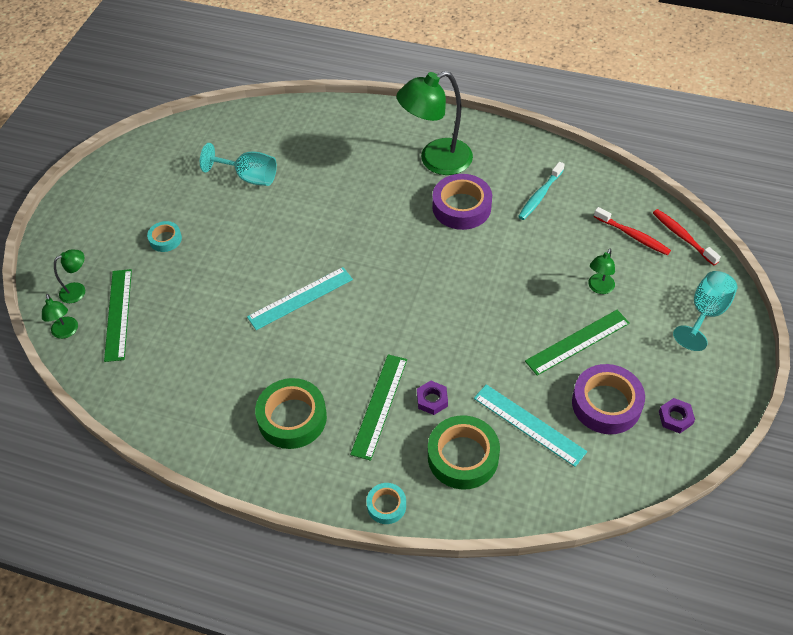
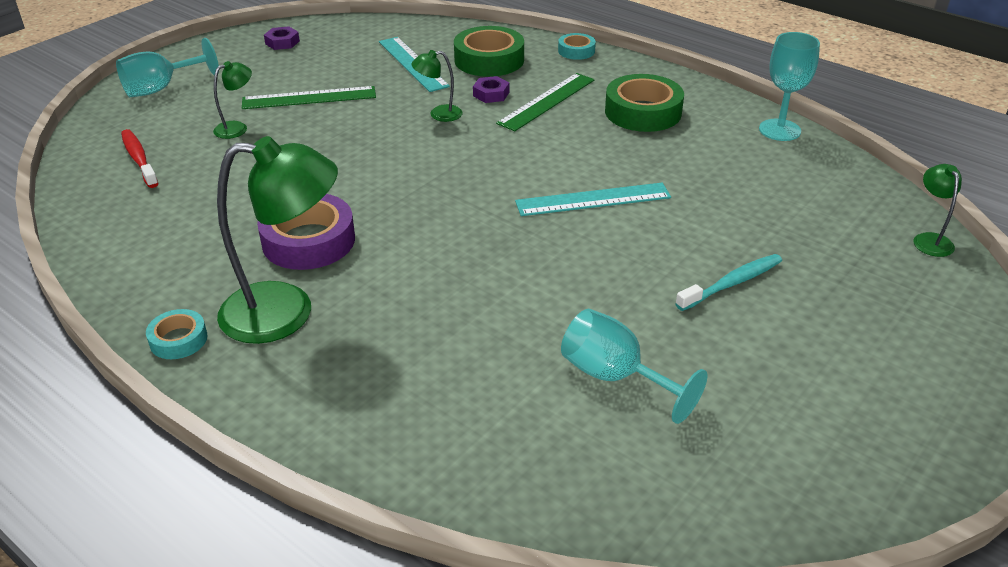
camera: 160 degrees left, 15 degrees down
green lamp [54,249,85,303] -> green lamp moved to [411,50,463,122]
green ruler [104,269,132,362] -> none
turquoise tape [147,221,182,252] -> turquoise tape moved to [146,309,207,359]
turquoise toothbrush [518,162,565,220] -> turquoise toothbrush moved to [675,254,782,311]
purple tape [572,364,645,434] -> none
red toothbrush [653,209,721,266] -> none
none -> turquoise goblet [759,32,820,141]

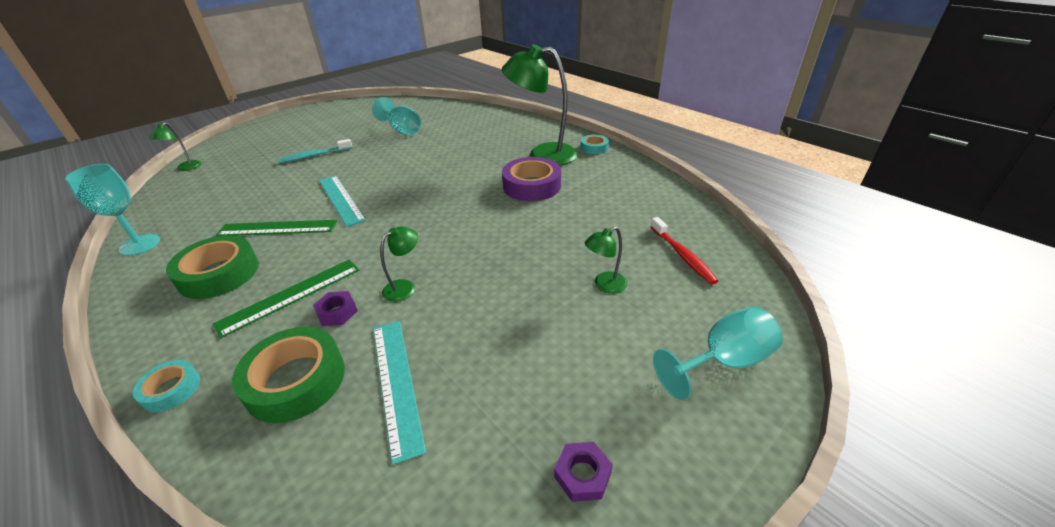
camera: 170 degrees left, 0 degrees up
green ruler [242,86,376,109] -> green ruler moved to [216,220,337,236]
green lamp [411,50,463,122] -> green lamp turned 45 degrees counterclockwise [380,227,418,302]
turquoise ruler [515,183,671,216] -> turquoise ruler turned 60 degrees clockwise [319,176,366,227]

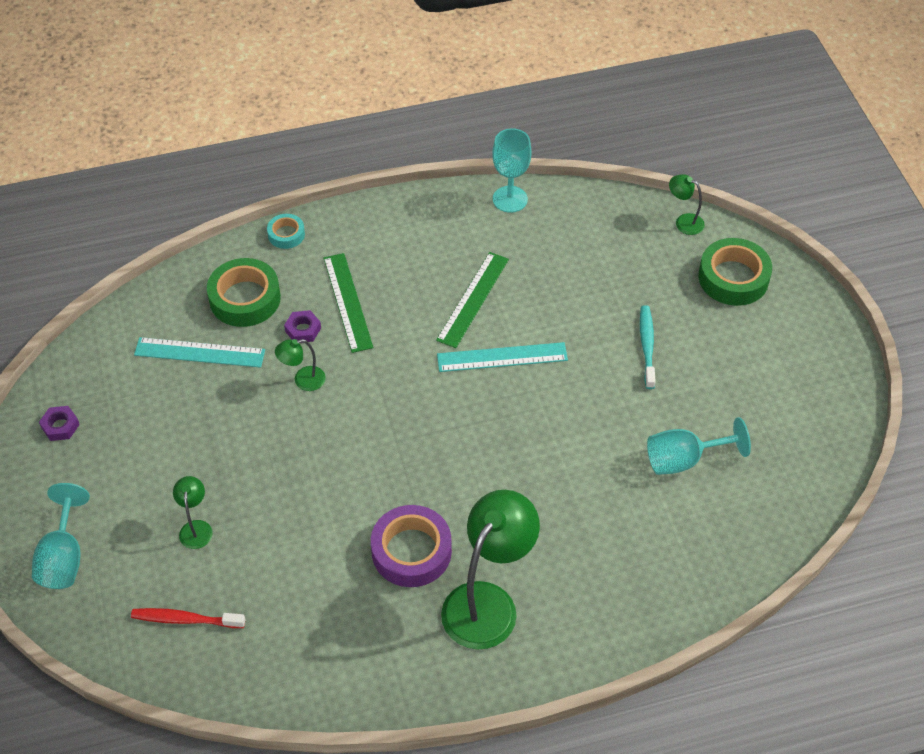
camera: 115 degrees right, 15 degrees up
green tape [166,235,259,299] -> green tape moved to [698,238,772,306]
green lamp [380,227,418,302] -> green lamp turned 90 degrees clockwise [275,339,326,391]
turquoise tape [580,135,609,154] -> none

